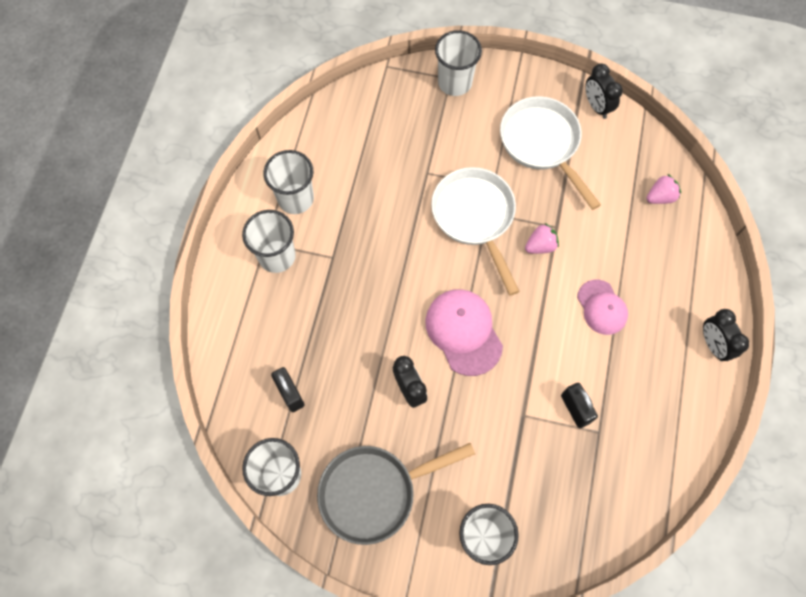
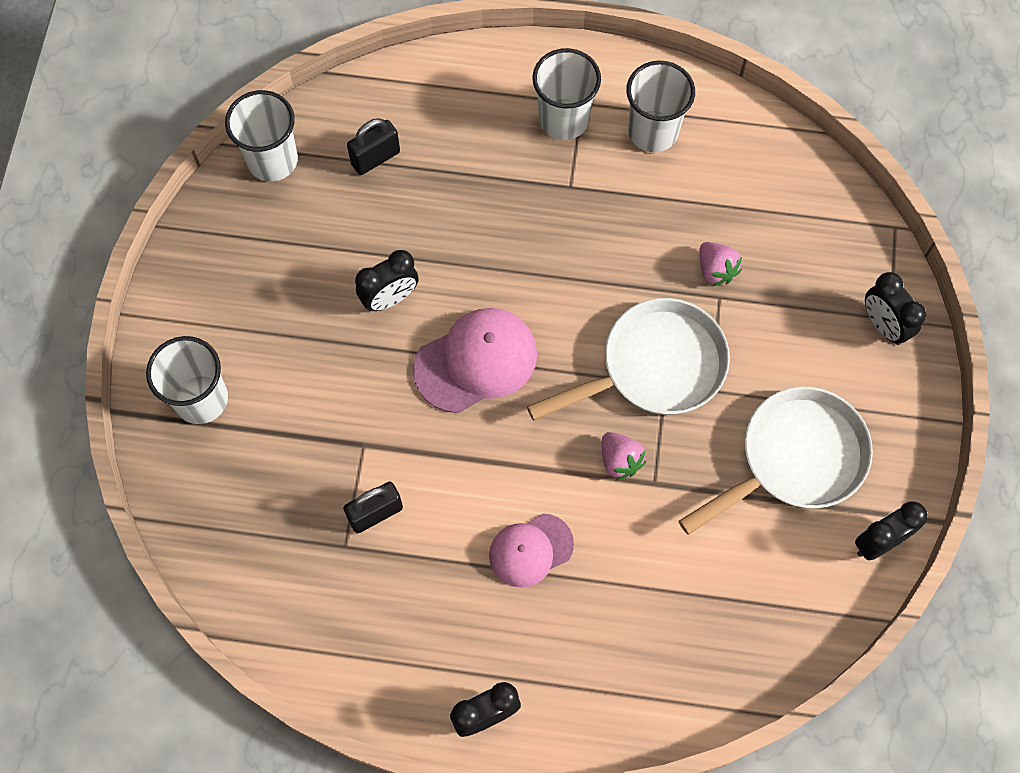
camera: 85 degrees right, 0 degrees up
grey pan [317,443,475,545] -> none
white cup [435,30,482,96] -> black clock [865,272,926,345]
pink strawberry [646,174,681,204] -> pink strawberry moved to [699,242,742,286]

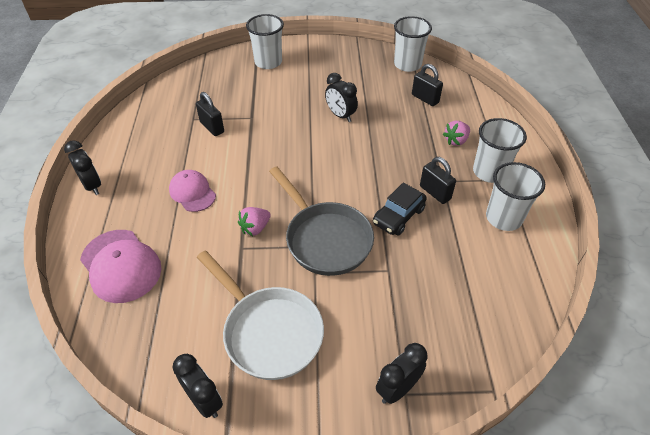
camera: 80 degrees right, 20 degrees down
pink cap [413,308,537,413] -> pink cap moved to [80,230,162,303]
white pan [527,298,730,421] -> grey pan [269,167,374,276]
pink strawberry [699,242,742,286] -> pink strawberry moved to [443,121,470,146]
none -> black car [373,183,427,236]
none -> black padlock [420,157,456,204]

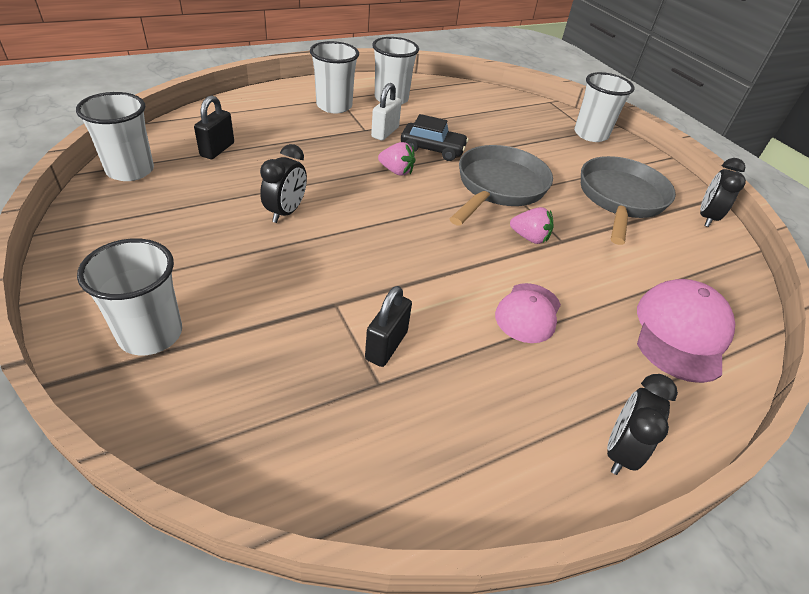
camera: 120 degrees left, 5 degrees down
white pan [197,250,324,380] -> grey pan [581,156,676,245]
black clock [376,343,427,404] -> white cup [574,72,635,142]
black padlock [420,157,456,204] -> white padlock [371,83,402,141]
pink strawberry [443,121,470,146] -> pink strawberry moved to [378,142,415,176]

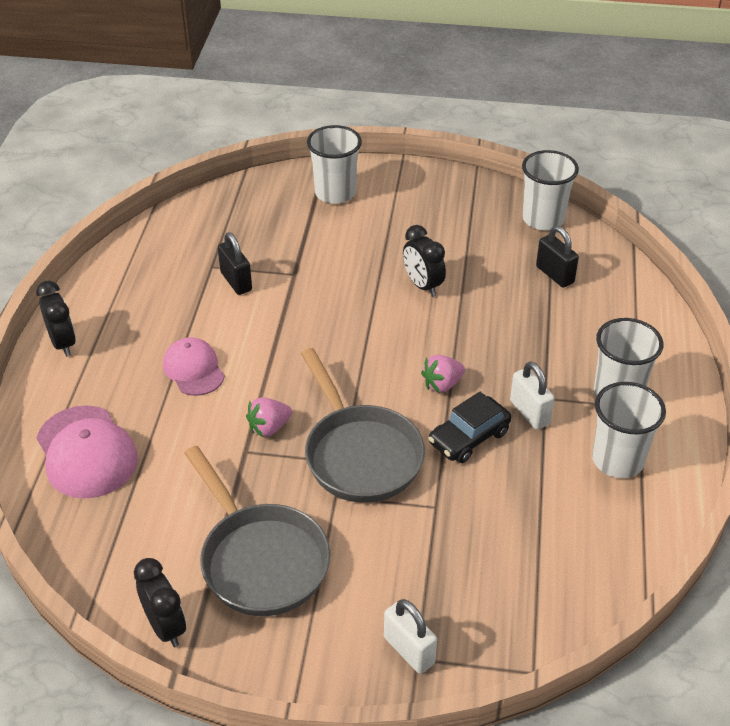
camera: 130 degrees right, 0 degrees up
white cup [574,72,635,142] -> white padlock [384,599,437,674]

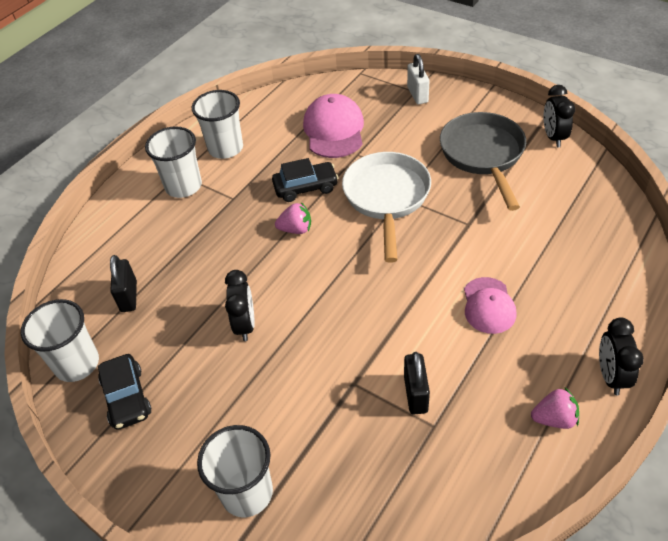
camera: 150 degrees left, 5 degrees up
pink cap [36,405,138,499] -> pink cap moved to [303,94,364,158]
pink strawberry [246,397,292,437] -> pink strawberry moved to [531,388,579,429]
grey pan [301,348,425,503] -> white pan [342,152,431,263]
white padlock [510,361,555,429] -> none
none -> black car [98,354,151,430]

